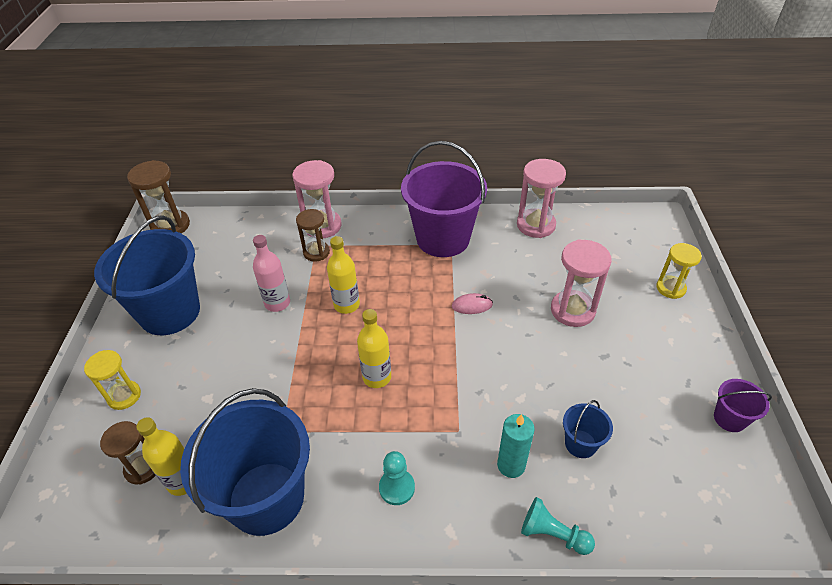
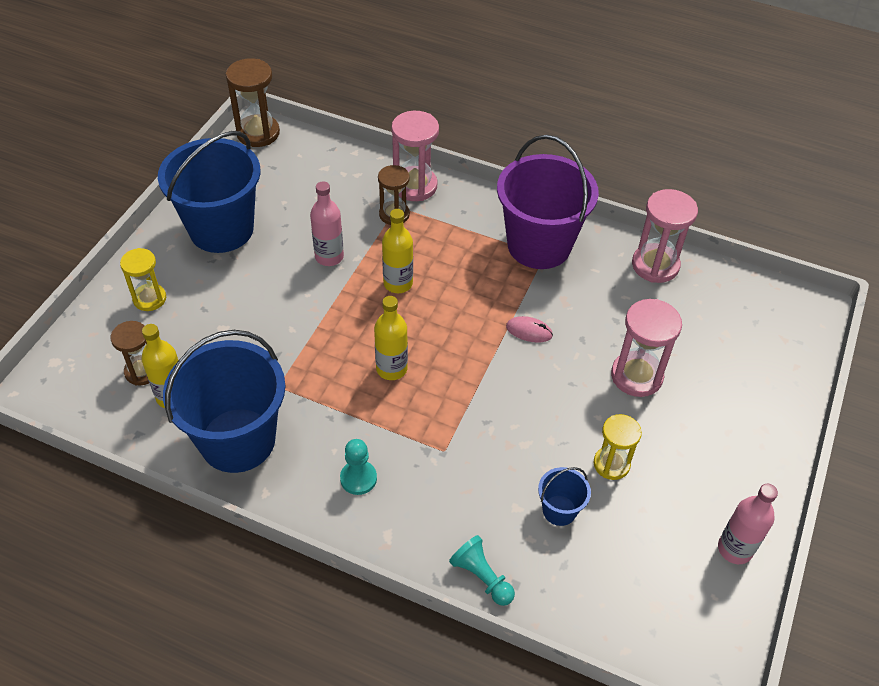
camera: 20 degrees right, 5 degrees up
turquoise candle [497,414,535,478] -> none
yellow hourglass [656,243,702,299] -> yellow hourglass moved to [593,414,642,480]
purple bucket [714,379,772,432] -> pink bottle [718,484,778,564]

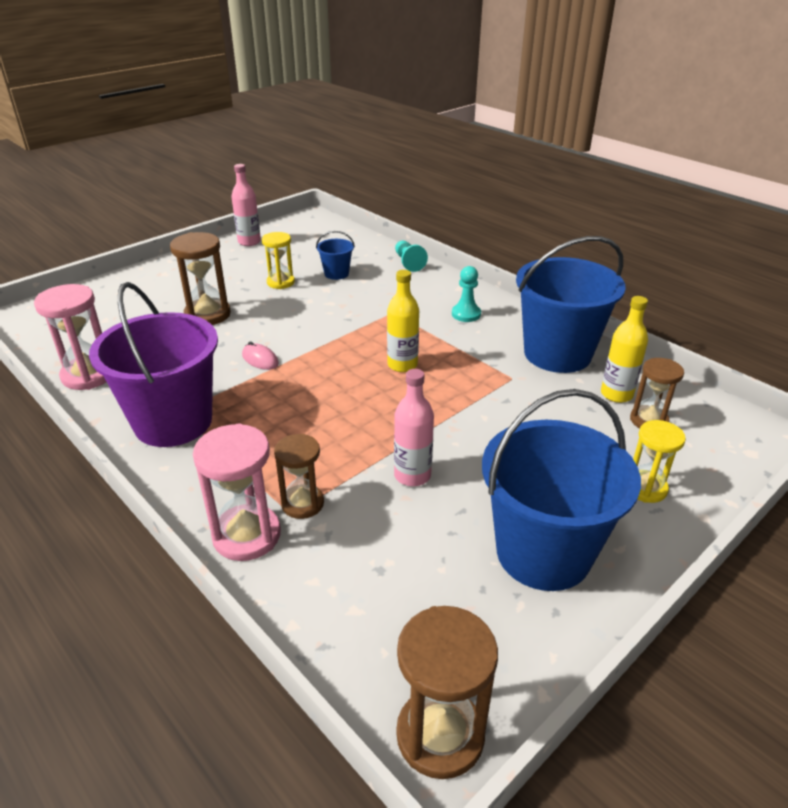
camera: 155 degrees left, 15 degrees down
yellow bottle [382,209,413,293] -> none
pink hourglass [611,299,682,397] -> brown hourglass [170,232,231,325]

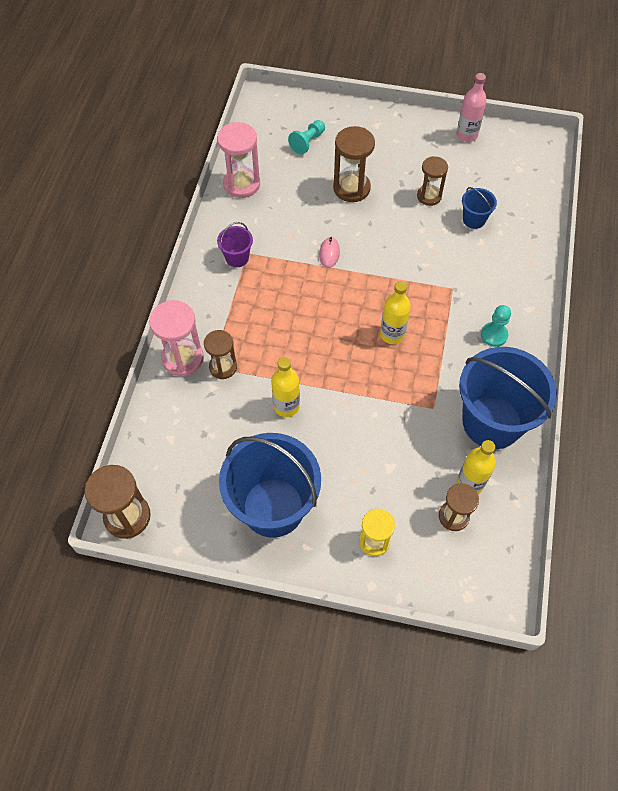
camera: 55 degrees right, 25 degrees up
purple bucket [89,282,218,447] -> purple bucket [217,222,253,267], size x0.44
yellow hourglass [262,232,295,289] -> brown hourglass [417,156,448,206]
pink bottle [394,369,434,486] -> yellow bottle [271,357,300,417]
turquoise pawn [395,241,428,272] -> turquoise pawn moved to [288,120,325,155]

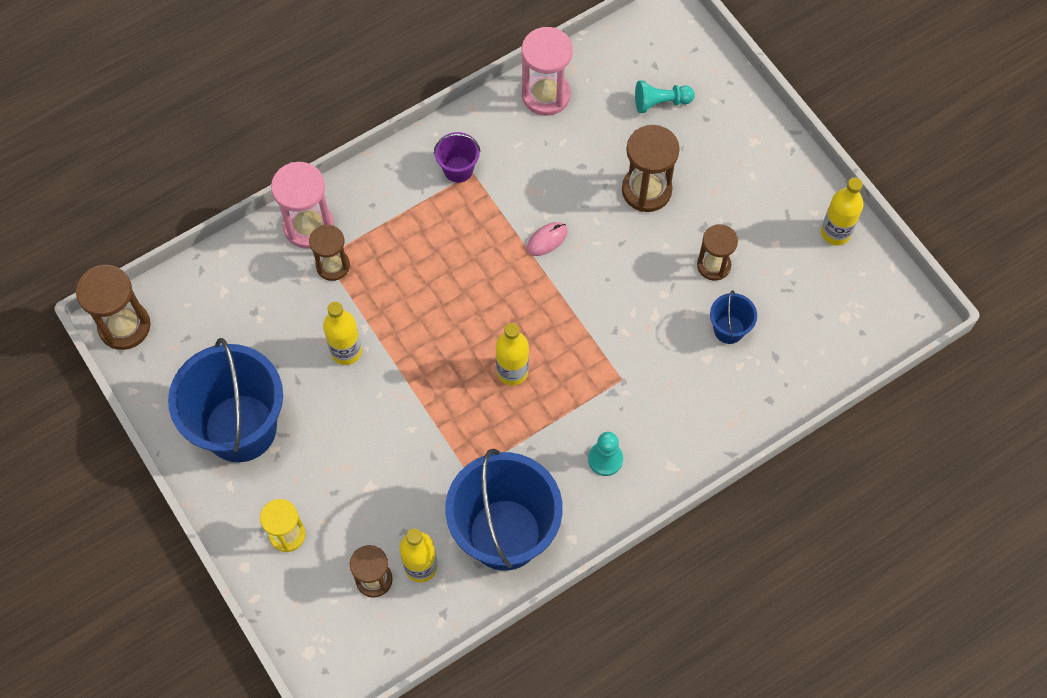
camera: 45 degrees right, 5 degrees up
pink bottle [457,73,487,142] -> yellow bottle [821,177,864,246]

